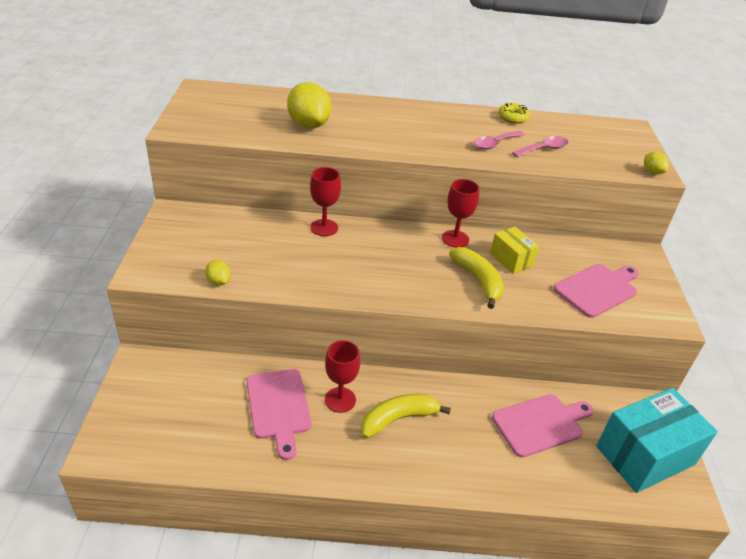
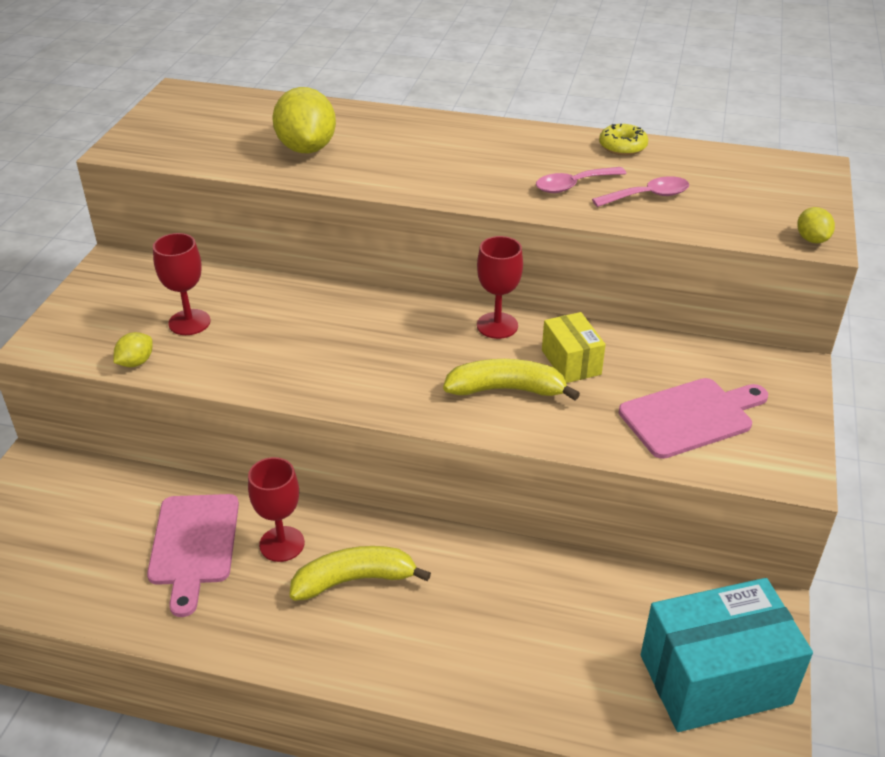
camera: 15 degrees right, 0 degrees up
yellow lemon [205,260,231,285] -> yellow lemon turned 60 degrees clockwise [113,332,153,367]
red goblet [310,167,341,236] -> red goblet moved to [153,233,210,335]
yellow banana [449,247,504,309] -> yellow banana turned 75 degrees counterclockwise [443,359,580,400]
pink cutting board [492,394,594,458] -> none

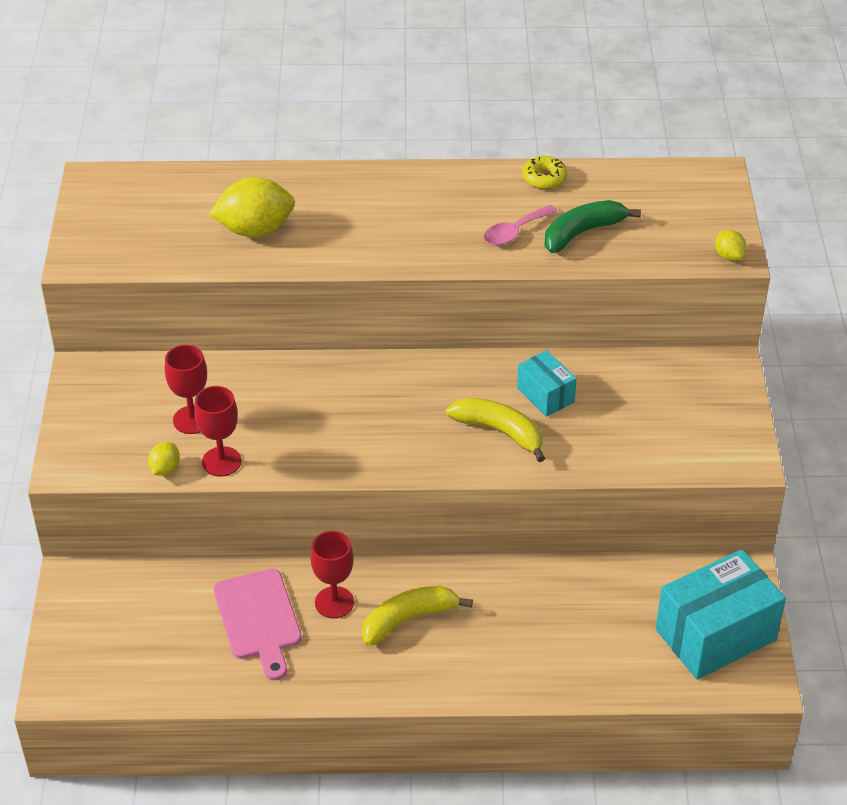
camera: 15 degrees left, 5 degrees up
yellow lemon [272,87,336,153] -> yellow lemon turned 75 degrees counterclockwise [209,177,295,237]
yellow banana [443,359,580,400] -> yellow banana turned 45 degrees clockwise [446,398,545,462]
red goblet [477,236,523,339] -> red goblet moved to [194,386,242,477]
yellow box [542,312,606,383] -> turquoise box [517,350,577,417]
pink spoon [592,176,689,207] -> green banana [544,200,641,253]
pink cutting board [619,378,768,459] -> none

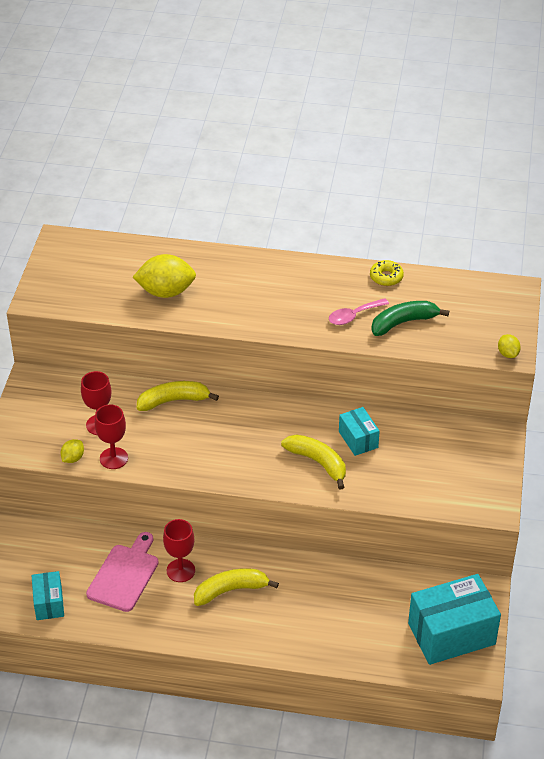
camera: 10 degrees right, 0 degrees up
pink cutting board [214,569,302,680] -> pink cutting board turned 150 degrees counterclockwise [86,532,159,612]
none -> turquoise box [31,571,64,620]
none -> yellow banana [137,381,219,411]

